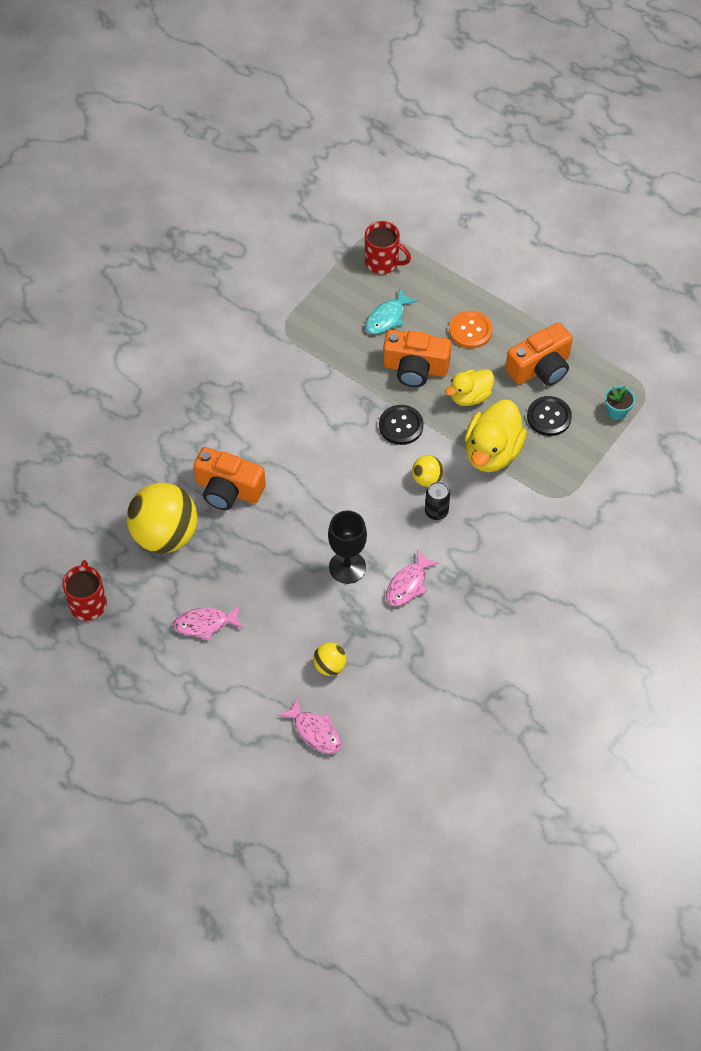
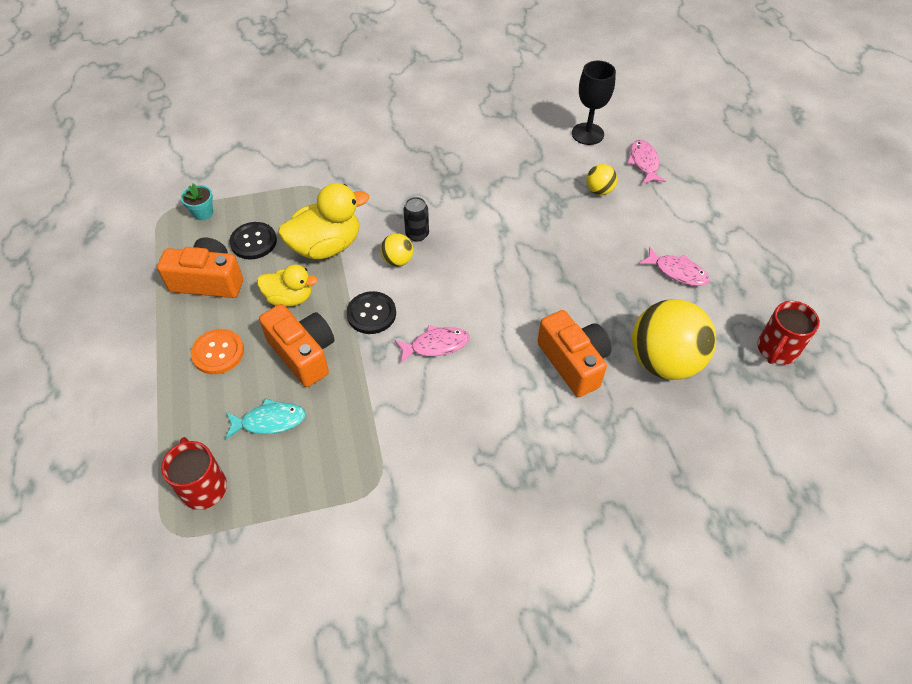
camera: 140 degrees left, 5 degrees down
black goblet [328,510,367,584] -> black goblet moved to [572,61,616,145]
pink fish [386,550,439,606] -> pink fish moved to [394,325,470,363]

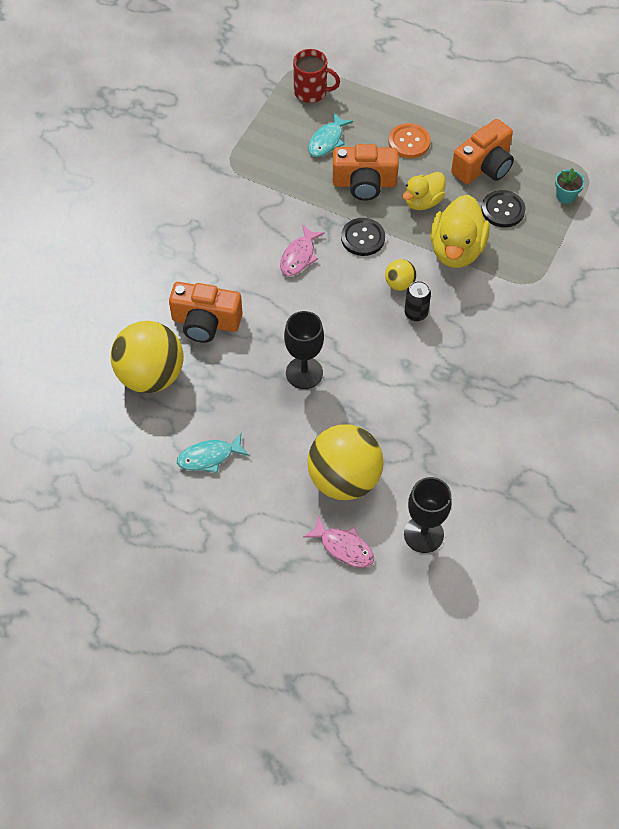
camera: 130 degrees right, 5 degrees up
yellow ball [586,164,617,195] -> yellow ball [307,424,384,500], size x2.18
pink fish [639,247,710,286] -> turquoise fish [177,433,249,473]
red mug [757,301,820,365] -> none
none -> black goblet [284,311,324,389]

